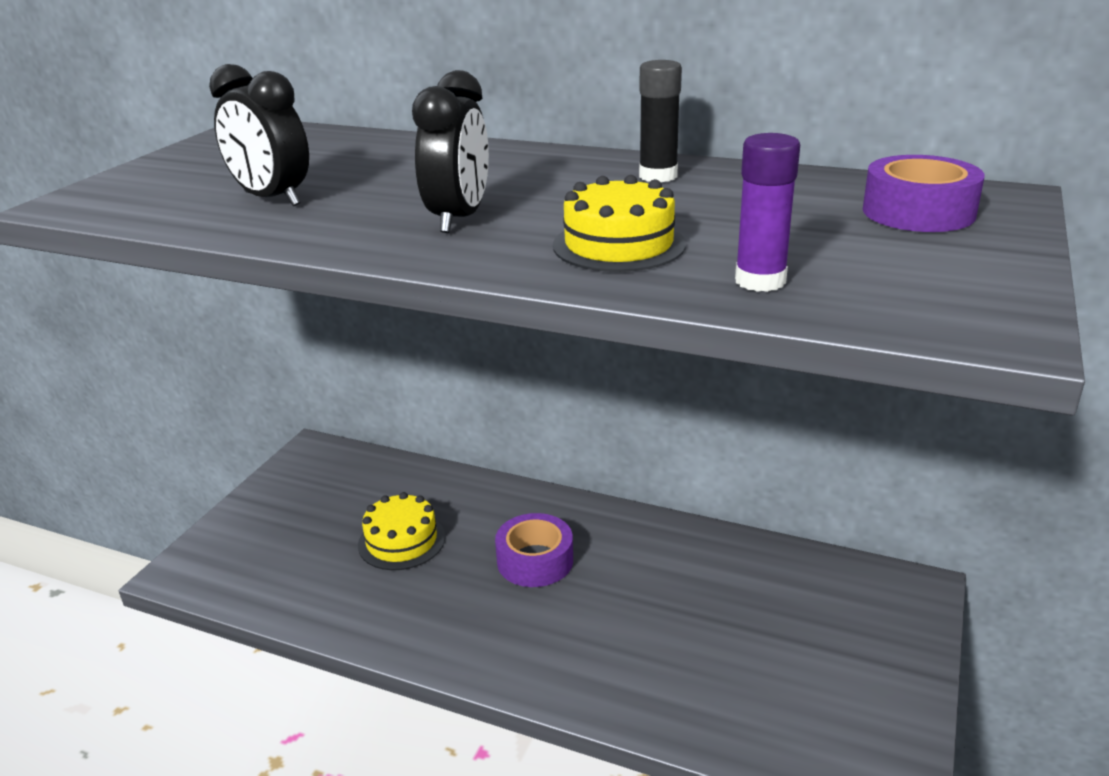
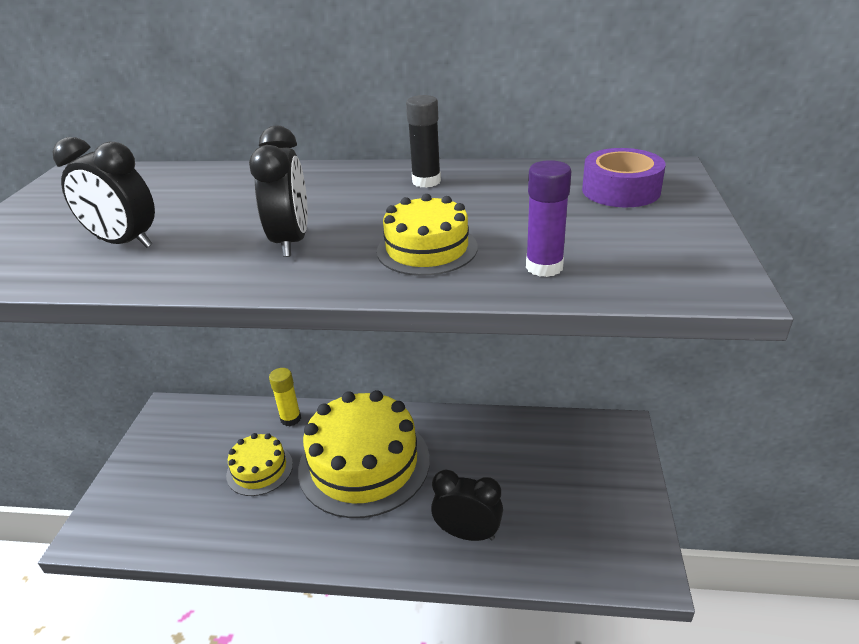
camera: 15 degrees left, 5 degrees up
purple tape [495,513,573,587] -> yellow cake [298,390,430,518]
none -> yellow glue stick [269,368,301,426]
none -> black clock [431,470,503,541]

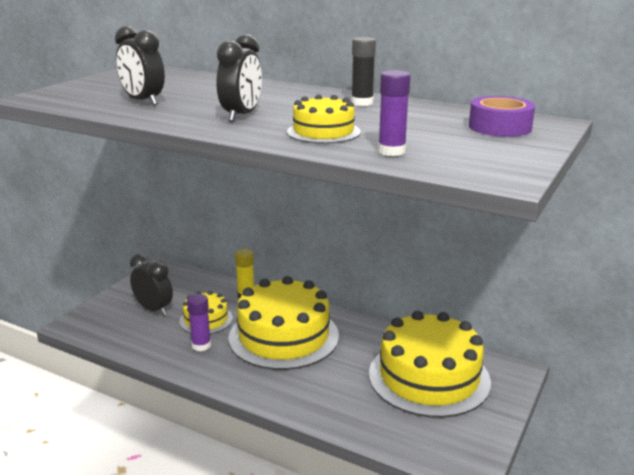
camera: 20 degrees right, 10 degrees down
black clock [431,470,503,541] -> black clock moved to [130,254,173,315]
none -> purple glue stick [187,294,211,351]
none -> yellow cake [369,311,491,418]

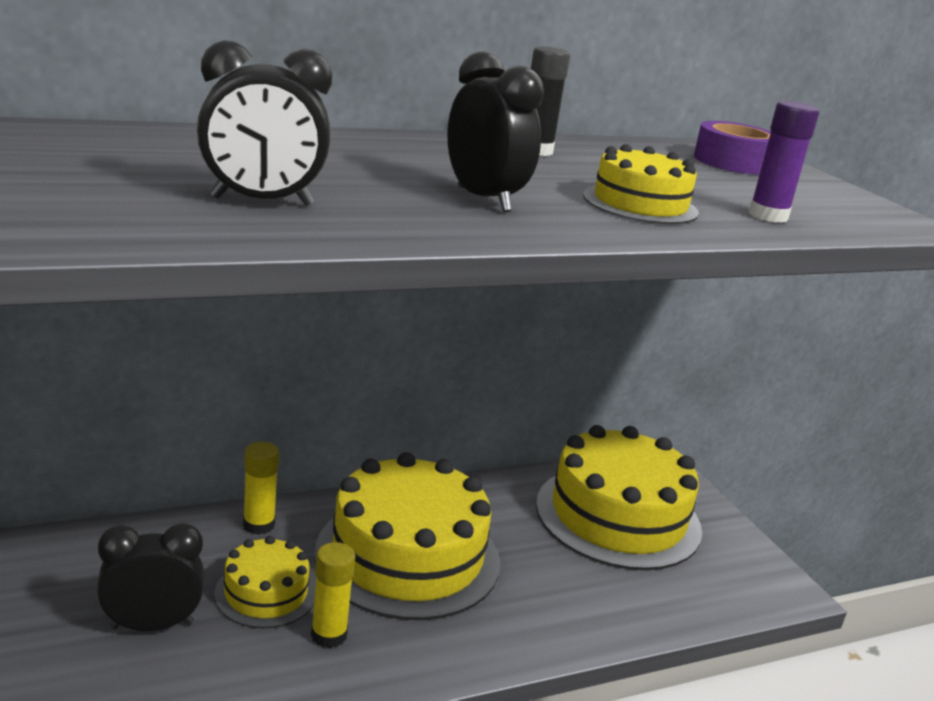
camera: 55 degrees left, 0 degrees up
purple glue stick [187,294,211,351] -> yellow glue stick [311,542,355,648]

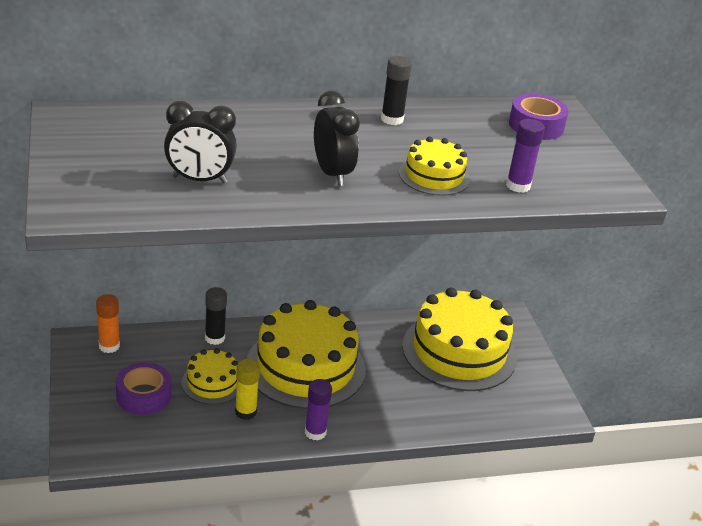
camera: 10 degrees right, 10 degrees up
black clock [97,523,204,631] -> purple tape [116,362,171,415]
yellow glue stick [243,442,279,535] -> black glue stick [205,287,227,345]
none -> orange glue stick [96,294,120,353]
none -> purple glue stick [305,379,332,441]

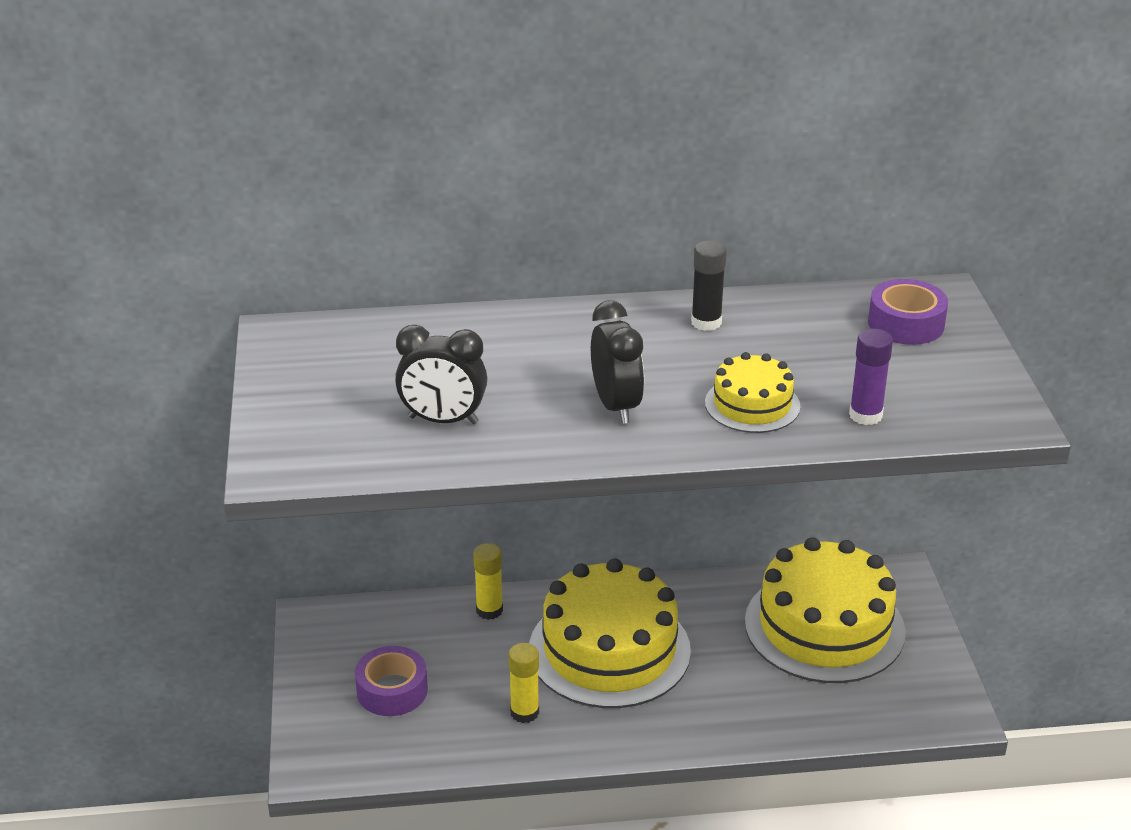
camera: 10 degrees right, 0 degrees up
orange glue stick [96,294,120,353] -> none
yellow cake [181,348,238,405] -> none
black glue stick [205,287,227,345] -> yellow glue stick [473,543,503,620]
purple glue stick [305,379,332,441] -> none

